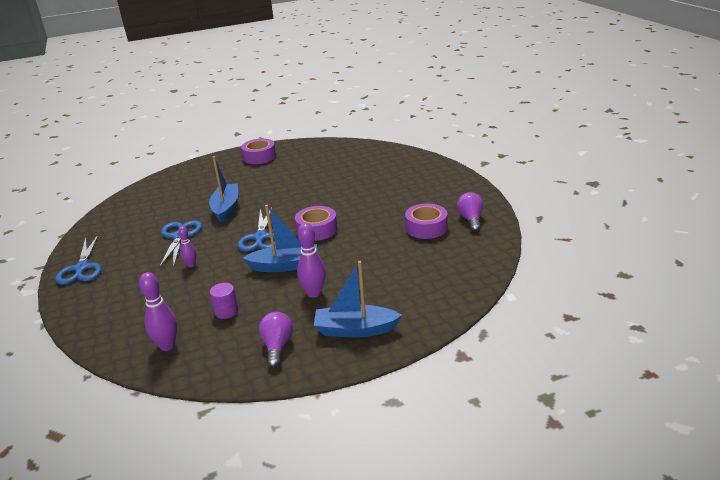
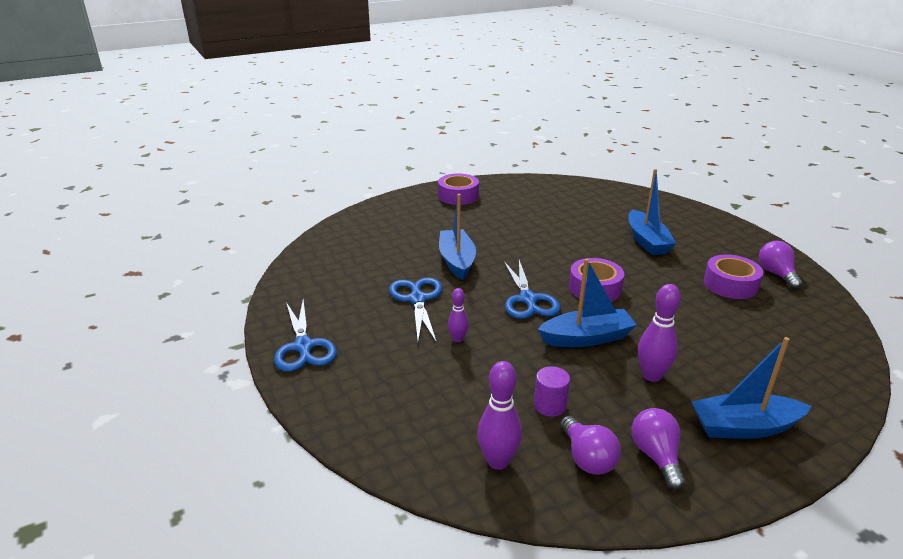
camera: 10 degrees left, 0 degrees up
none -> purple light bulb [560,416,621,475]
none -> blue boat [629,169,676,255]

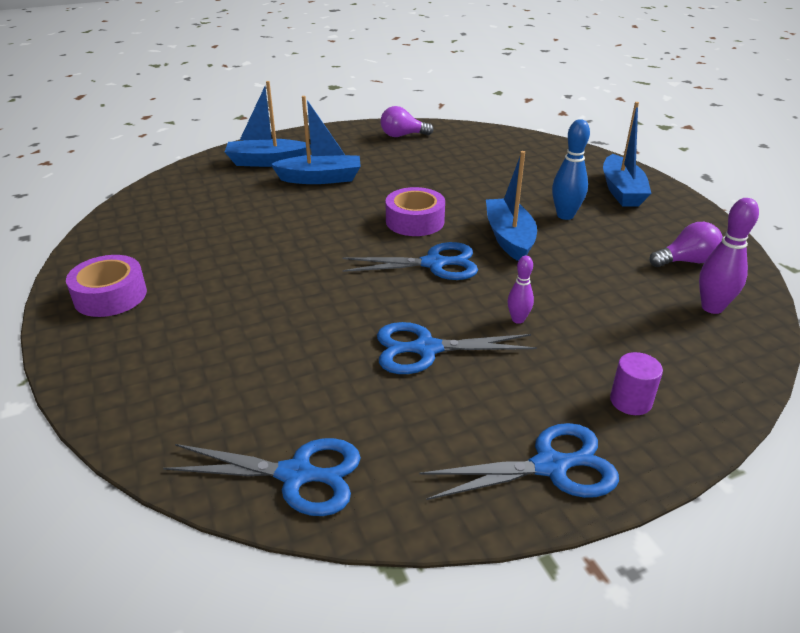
camera: 85 degrees left, 5 degrees up
blue boat [439,194,476,280] -> blue boat moved to [225,81,311,167]
purple cylinder [534,366,570,417] -> purple cylinder moved to [610,352,663,415]
purple light bulb [631,408,686,490] -> none
purple bowling pin [638,284,681,382] -> blue bowling pin [552,119,590,220]
purple tape [704,254,763,299] -> none
none -> blue scissors [163,438,361,516]

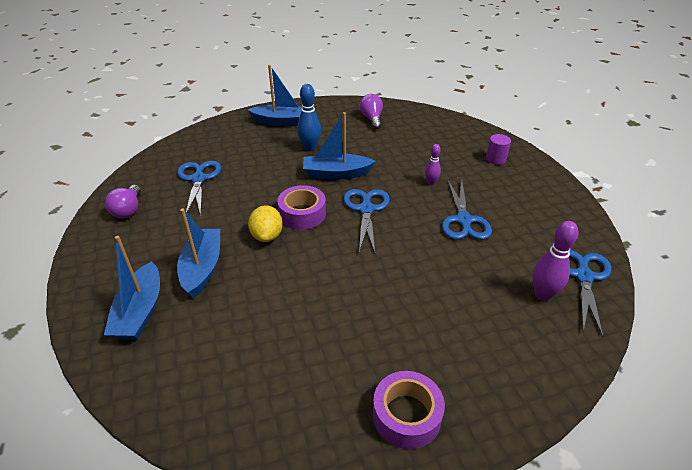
camera: 85 degrees left, 5 degrees up
blue scissors [419,423,619,500] -> blue scissors moved to [177,161,221,216]
purple bowling pin [699,198,759,314] -> purple bowling pin moved to [533,221,579,301]
none -> yellow lemon [248,205,283,242]

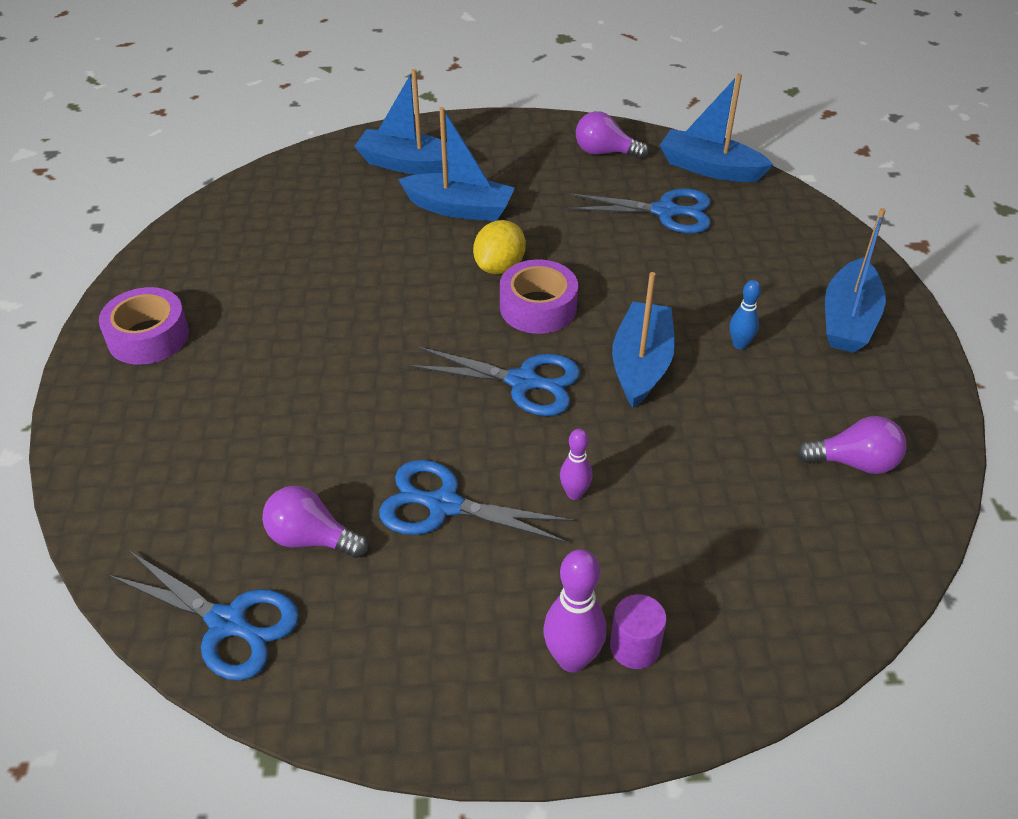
camera: 105 degrees right, 5 degrees up
yellow lemon [248,205,283,242] -> yellow lemon turned 75 degrees counterclockwise [473,220,526,274]
blue bowling pin [297,84,321,151] -> blue bowling pin [730,280,761,349], size x0.60
purple bowling pin [533,221,579,301] -> purple bowling pin moved to [543,549,607,672]
none -> purple light bulb [262,486,368,558]
none -> blue boat [660,73,774,182]

